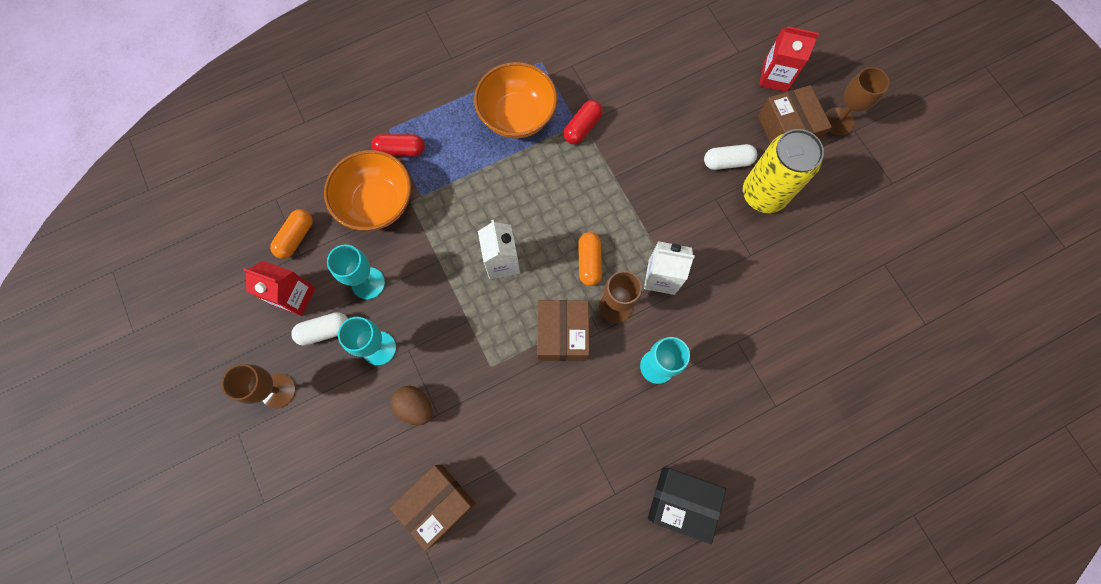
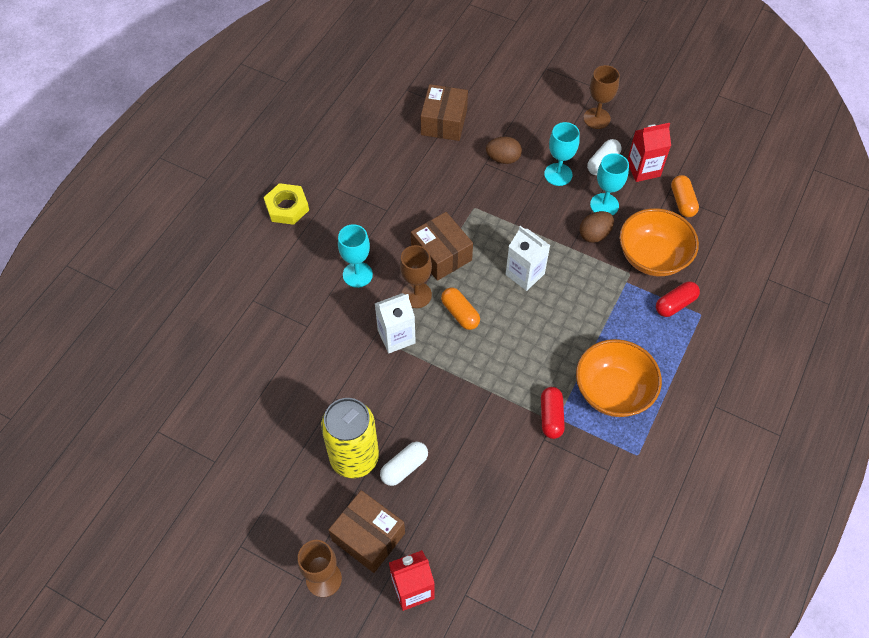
camera: 145 degrees right, 15 degrees down
black box [648,468,726,544] -> yellow nut [264,183,309,225]
none -> brown egg [579,211,614,243]

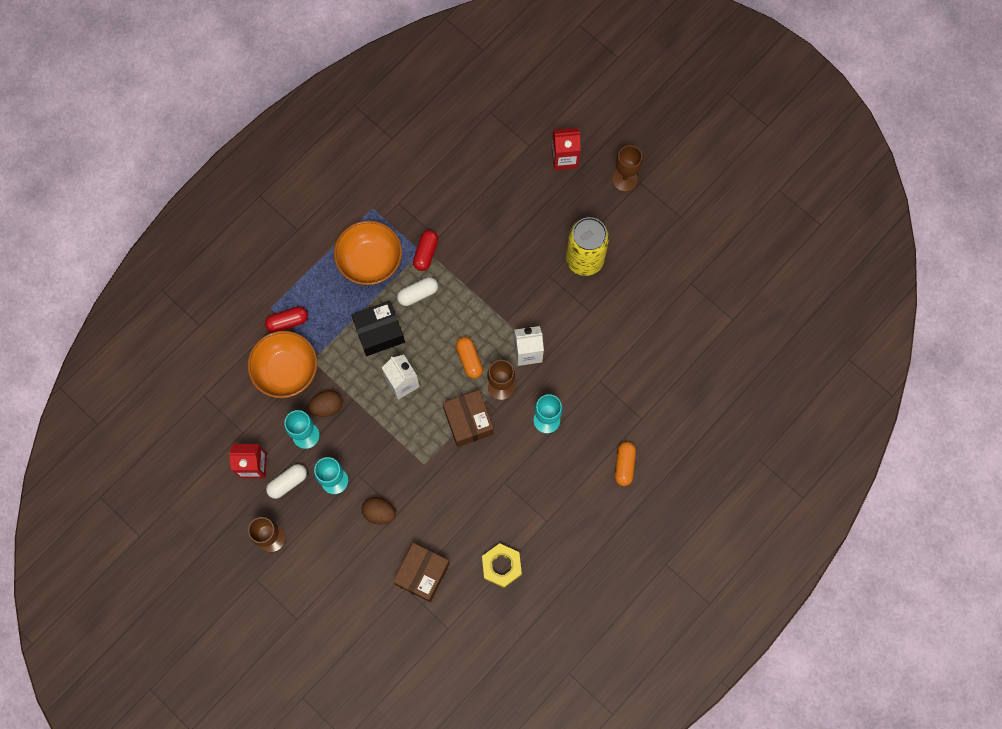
camera: 165 degrees left, 15 degrees up
yellow nut [264,183,309,225] -> yellow nut moved to [482,543,522,588]
brown box [329,490,405,573] -> none
white capsule [380,442,428,486] -> white capsule moved to [397,277,438,306]
orange capsule [671,175,699,217] -> orange capsule moved to [615,441,636,486]
none -> black box [351,301,405,356]

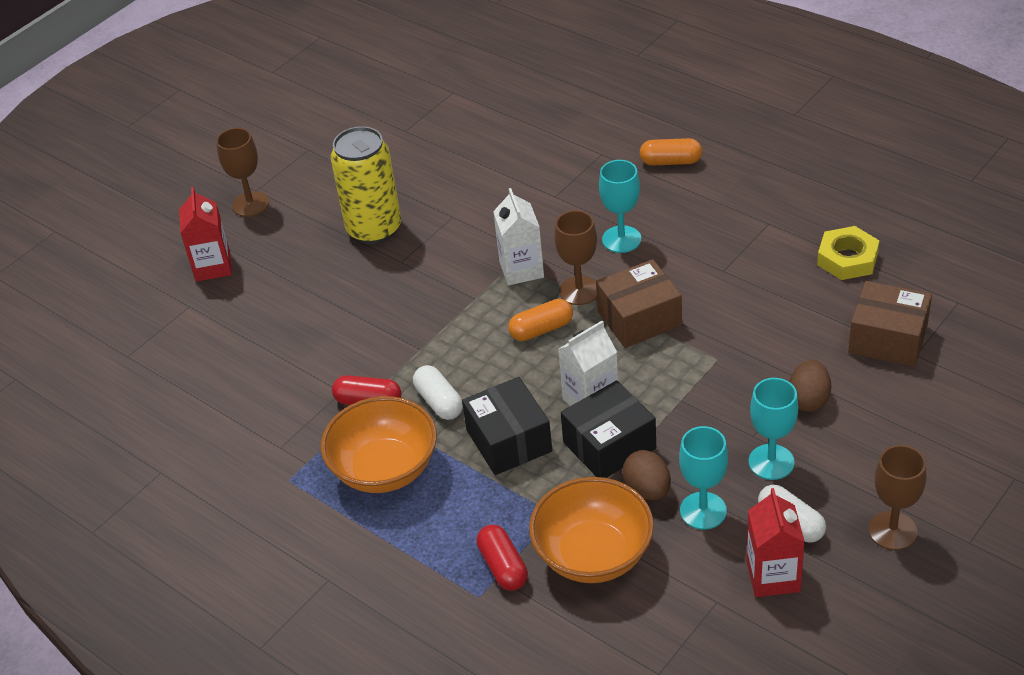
camera: 90 degrees left, 30 degrees down
none -> black box [561,380,656,478]

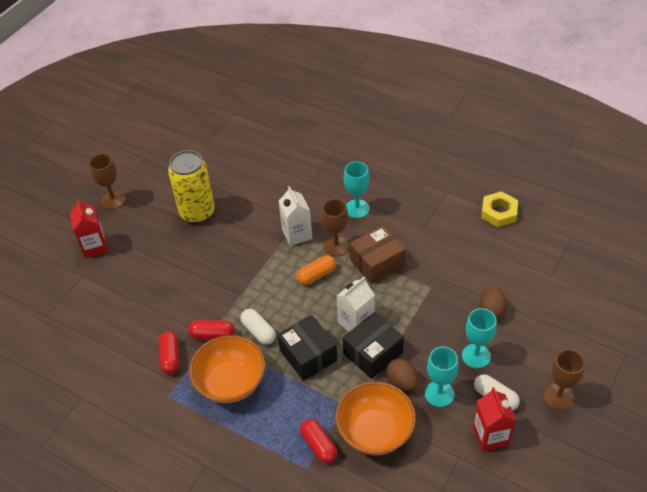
camera: 10 degrees left, 5 degrees up
orange capsule [640,138,702,165] -> none
brown box [848,281,932,367] -> none
none -> red capsule [159,332,180,374]

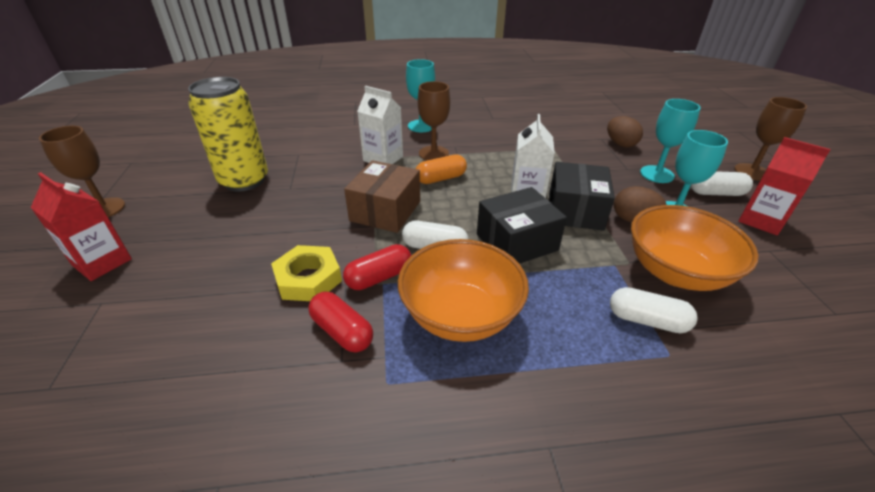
camera: 40 degrees left, 10 degrees down
black box [277,315,337,381] -> black box turned 45 degrees counterclockwise [477,187,567,264]
orange capsule [296,255,336,285] -> orange capsule turned 45 degrees clockwise [416,154,467,184]
red capsule [300,419,337,463] -> white capsule [610,287,698,333]
brown box [350,225,406,284] -> brown box moved to [344,160,420,233]
yellow nut [481,191,518,227] -> yellow nut moved to [271,245,342,301]

